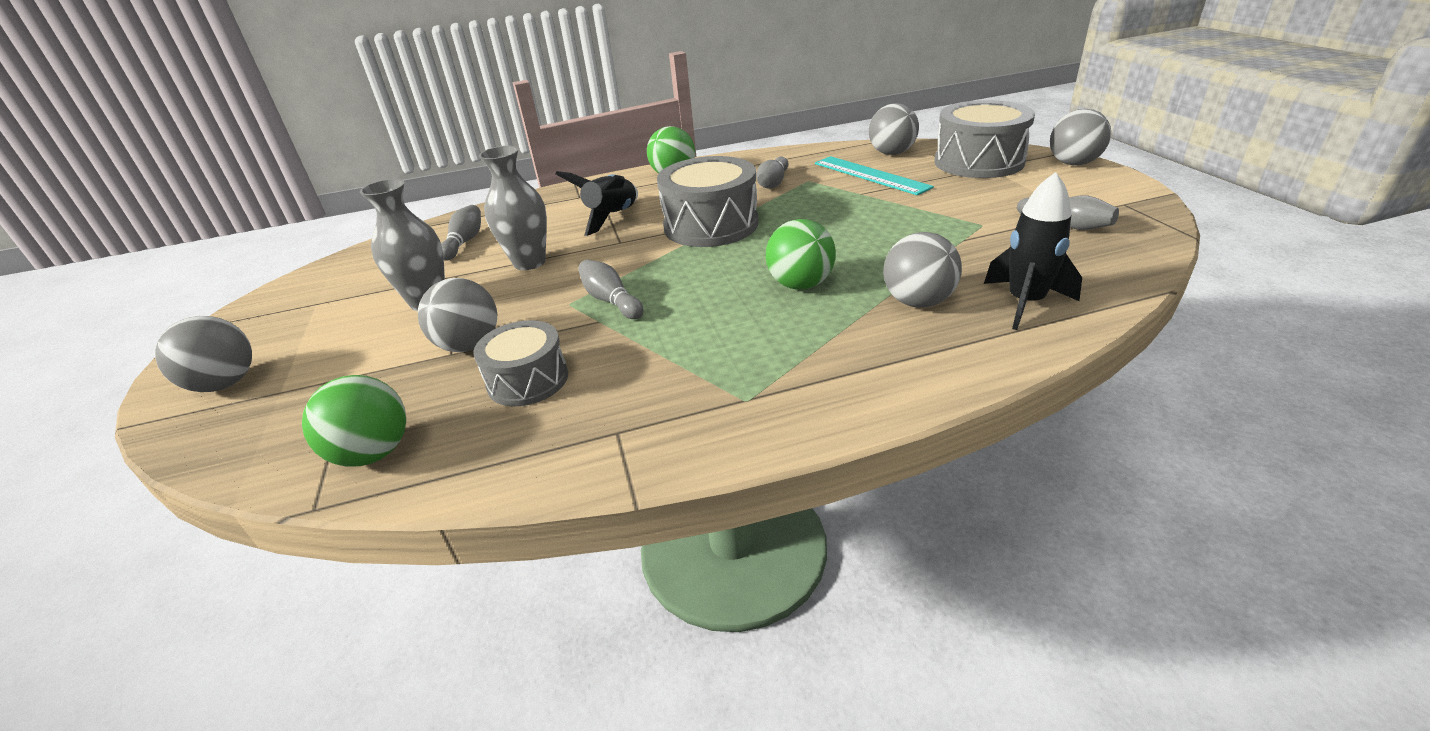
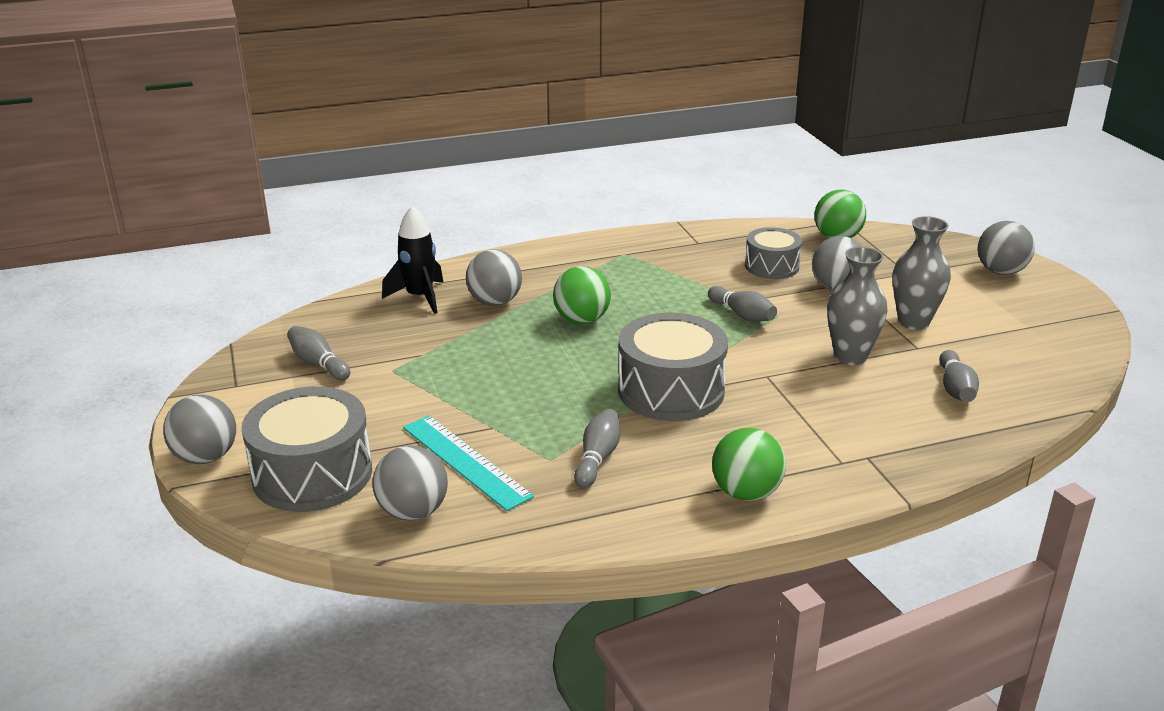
camera: 175 degrees right, 5 degrees down
black rocket [556,171,638,236] -> none

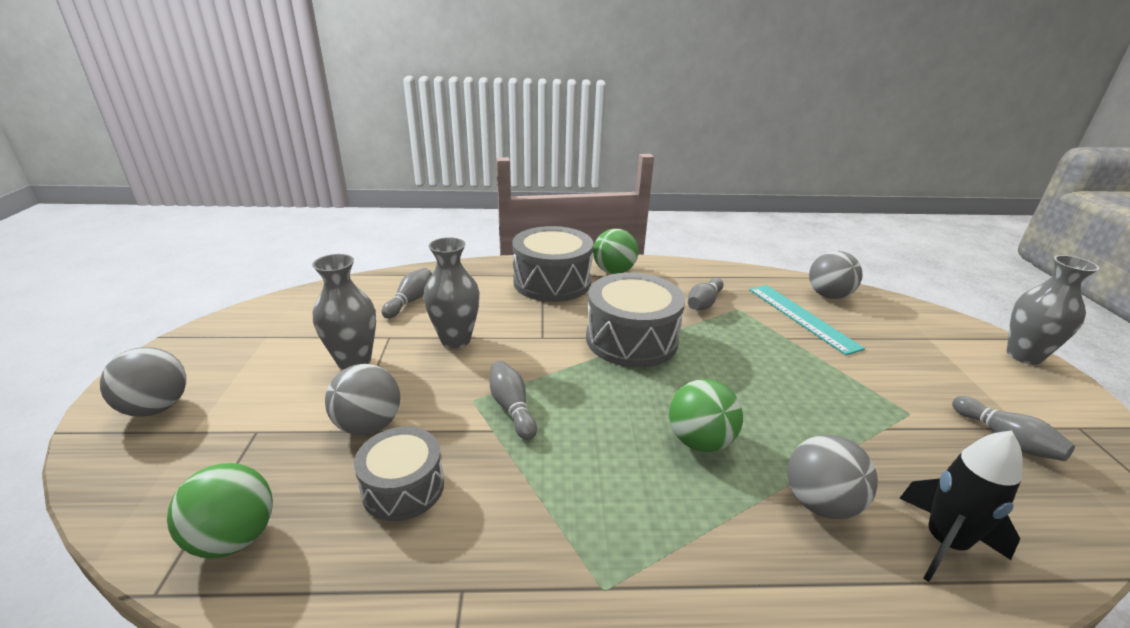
camera: 165 degrees left, 0 degrees up
grey ball [163,395,236,464] -> grey vase [1007,255,1099,365]
grey drum [241,387,372,512] -> grey drum moved to [512,226,593,302]

